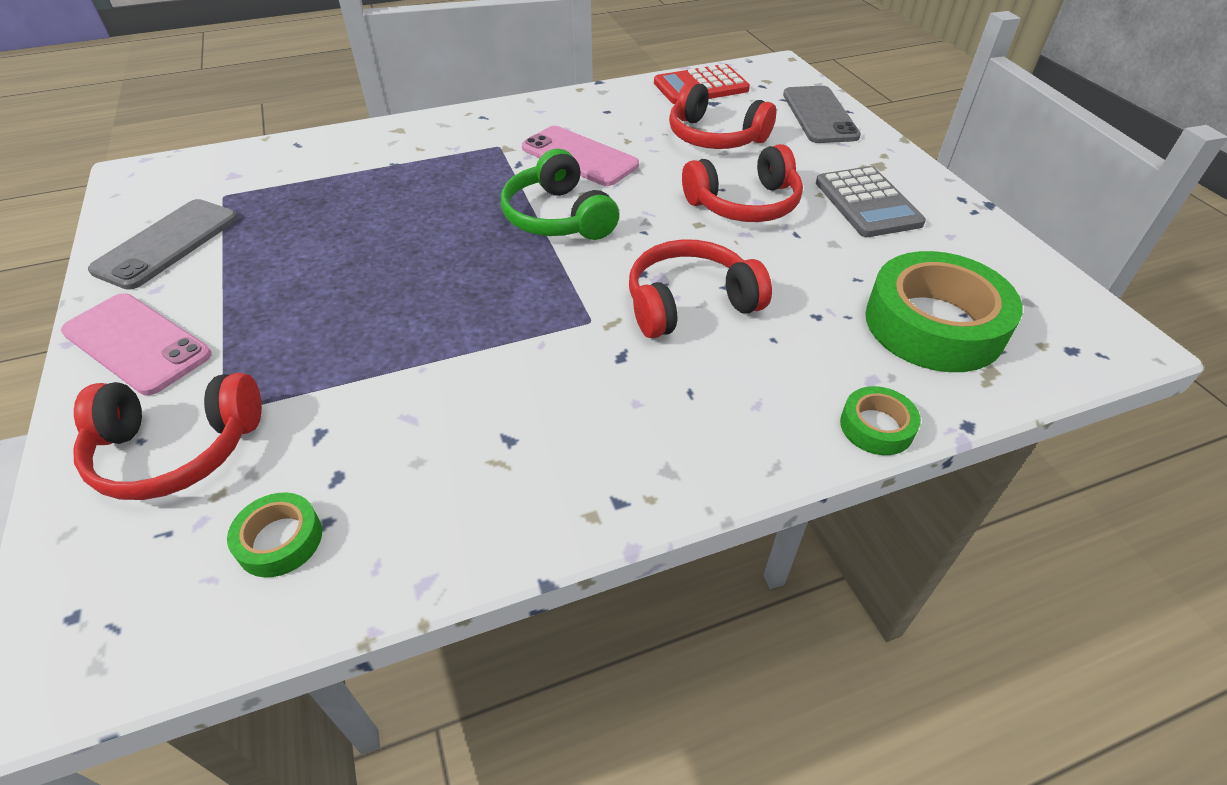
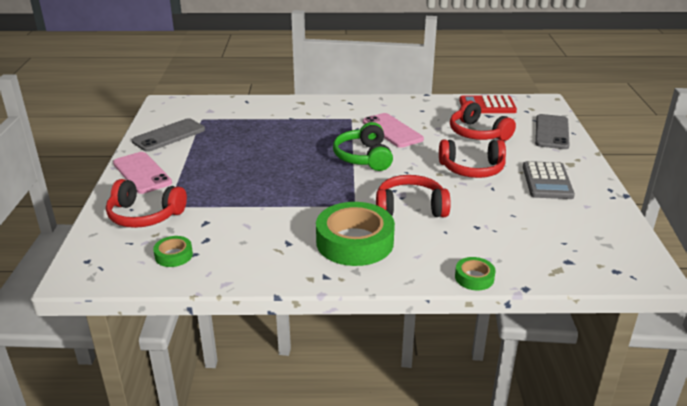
camera: 20 degrees right, 15 degrees down
green tape [865,251,1023,372] -> green tape moved to [316,202,395,266]

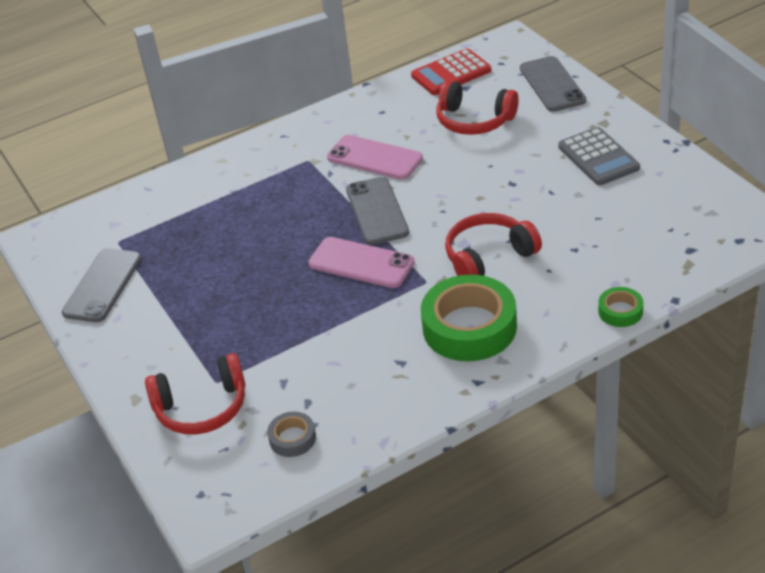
camera: 25 degrees left, 10 degrees up
pink phone [113,152,172,194] -> pink phone moved to [308,237,415,288]
green tape [153,236,193,267] -> grey tape [267,412,316,457]
green headphones [333,122,393,171] -> grey phone [346,177,409,245]
red headphones [439,140,506,178] -> none

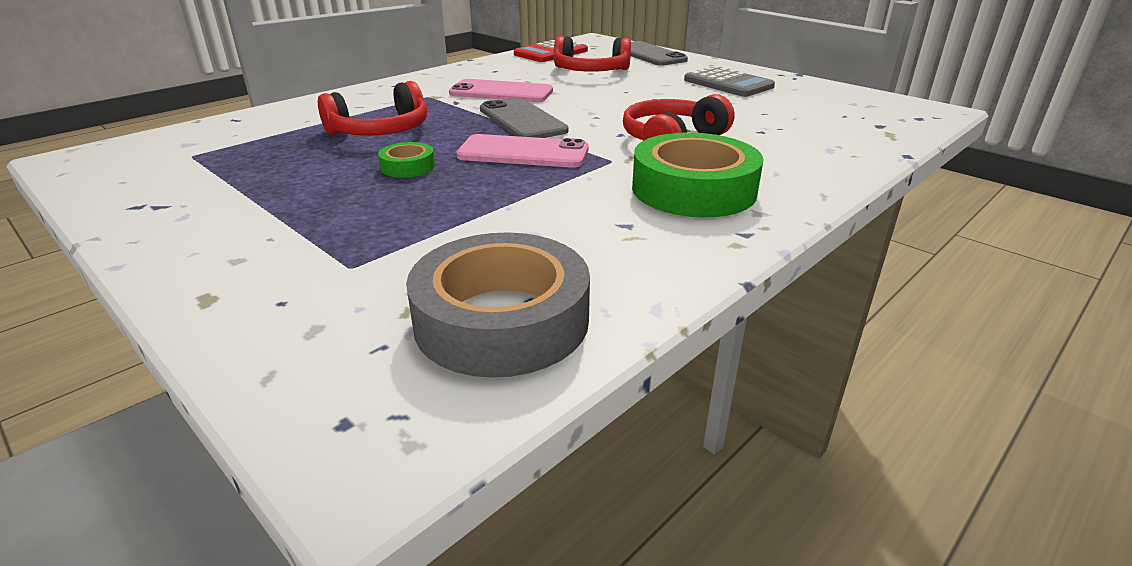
camera: 20 degrees left, 10 degrees down
grey phone [62,248,142,322] -> none
red headphones [145,353,245,435] -> red headphones moved to [318,81,427,136]
grey tape [267,412,316,457] -> grey tape [406,232,590,378], size x2.14
green tape [598,287,644,327] -> green tape moved to [378,142,435,178]

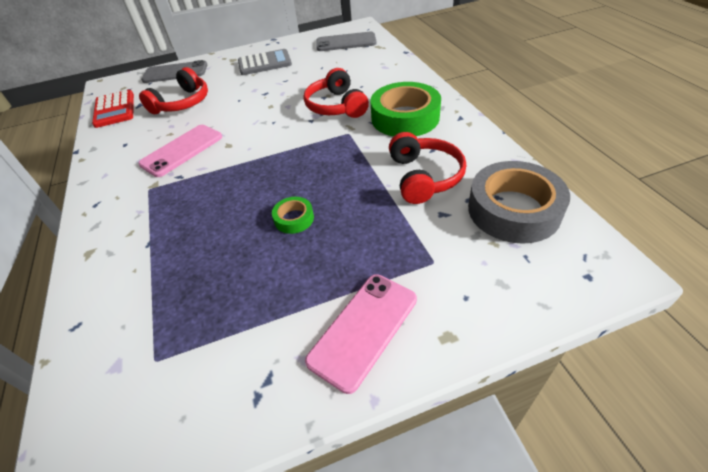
camera: 60 degrees left, 15 degrees up
red headphones [318,81,427,136] -> red headphones moved to [389,132,466,204]
pink phone [456,134,589,168] -> pink phone moved to [305,274,417,394]
grey phone [480,98,569,138] -> grey phone moved to [316,32,377,51]

